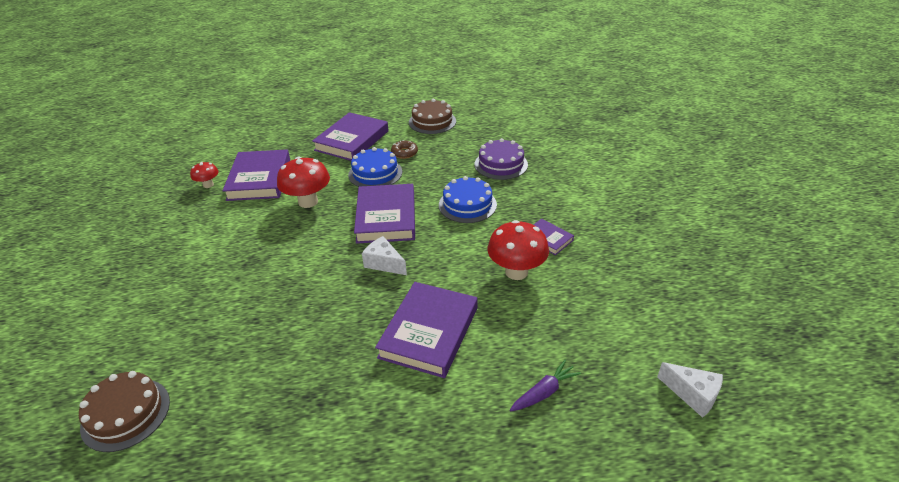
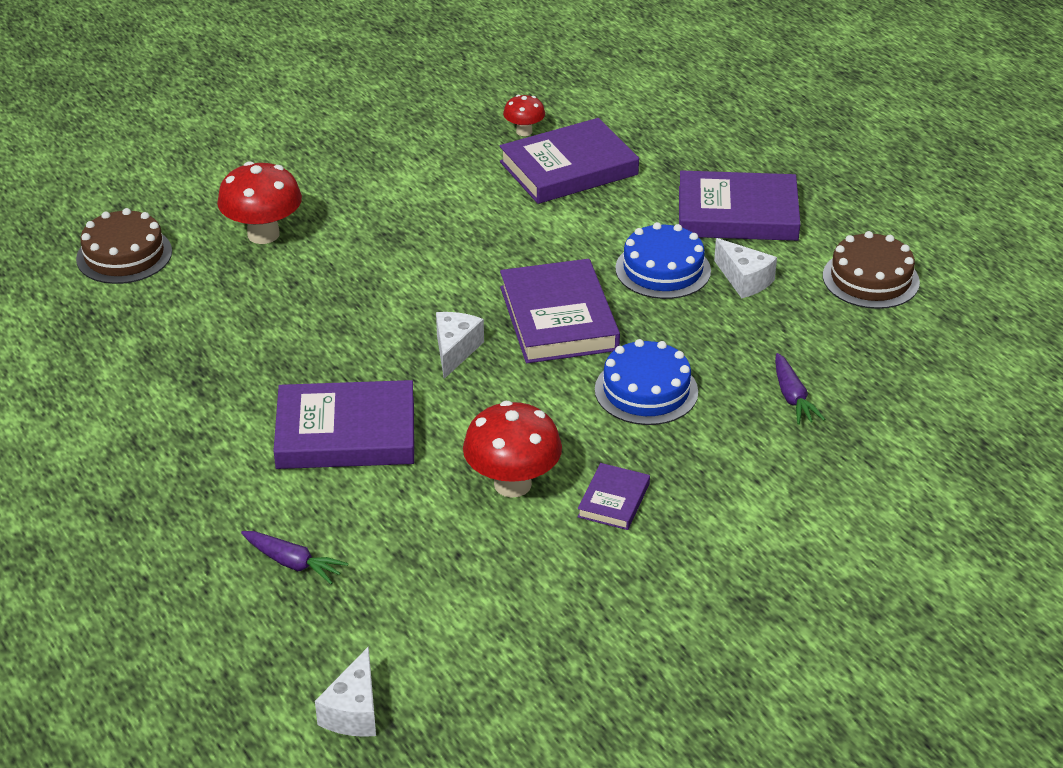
camera: 65 degrees right, 0 degrees up
red mushroom [277,157,330,208] -> red mushroom moved to [217,161,302,244]
purple book [354,184,415,244] -> purple book turned 75 degrees counterclockwise [500,259,620,363]
brown donut [391,140,418,159] -> white cheese [714,238,777,298]
purple cake [475,138,528,180] -> purple carrot [775,353,825,425]

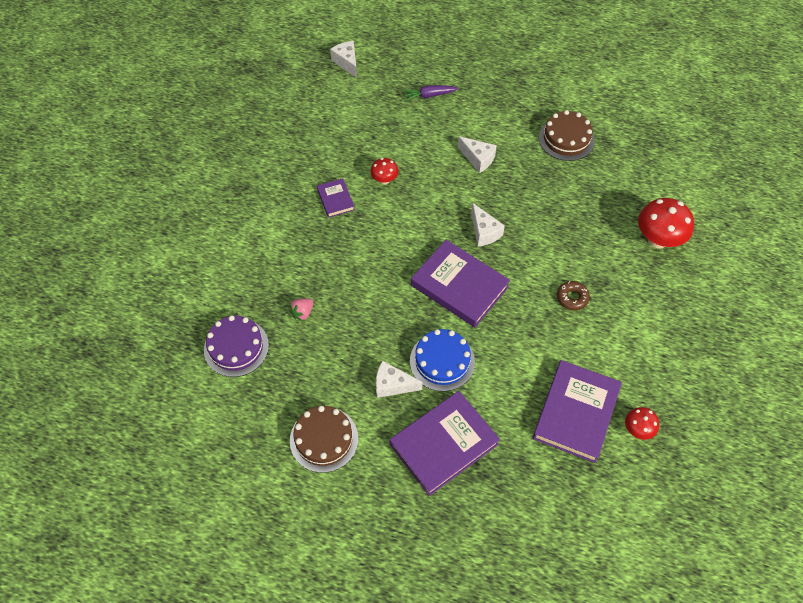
camera: 140 degrees right, 20 degrees up
brown cake [76,208,172,284] -> brown cake moved to [539,110,595,161]
purple book [273,380,414,469] -> white cheese [458,136,497,173]
red mushroom [463,401,562,497] -> red mushroom [370,158,398,185], size x0.54
blue cake [595,339,698,425] -> none
purple carrot [775,353,825,425] -> pink strawberry [289,299,313,321]
none -> purple cake [204,315,269,377]
none -> brown donut [557,281,590,310]

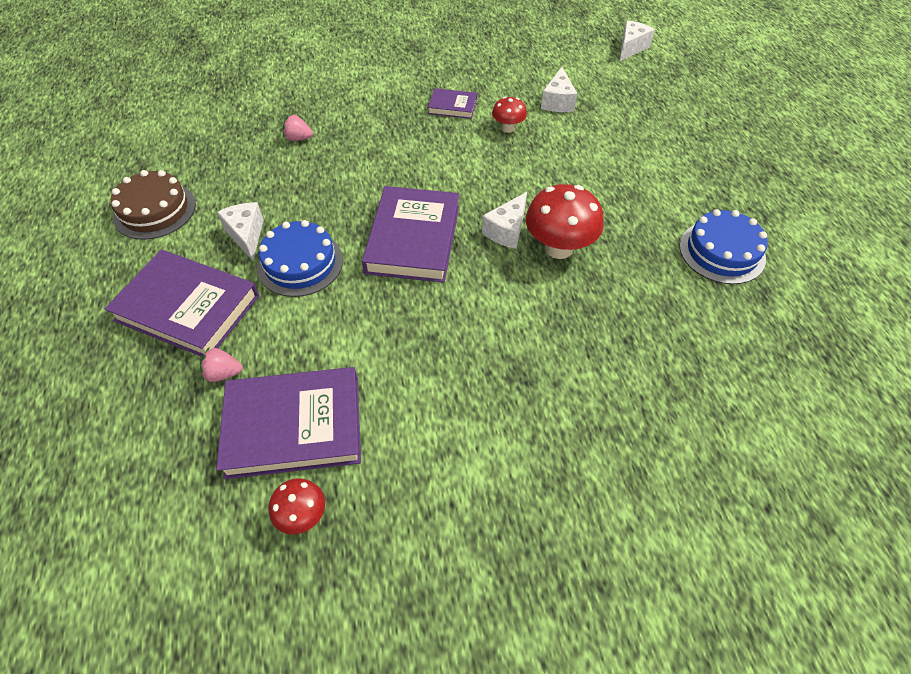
camera: 60 degrees right, 5 degrees down
purple cake [204,315,269,377] -> none
purple book [317,178,355,218] -> purple book turned 60 degrees clockwise [428,88,477,119]
purple carrot [402,85,458,101] -> none
white cheese [458,136,497,173] -> white cheese moved to [541,67,578,112]
brown cake [539,110,595,161] -> blue cake [679,209,768,284]
brown donut [557,281,590,310] -> none
red mushroom [638,198,694,248] -> red mushroom moved to [526,184,604,259]
none -> pink strawberry [200,348,243,382]

